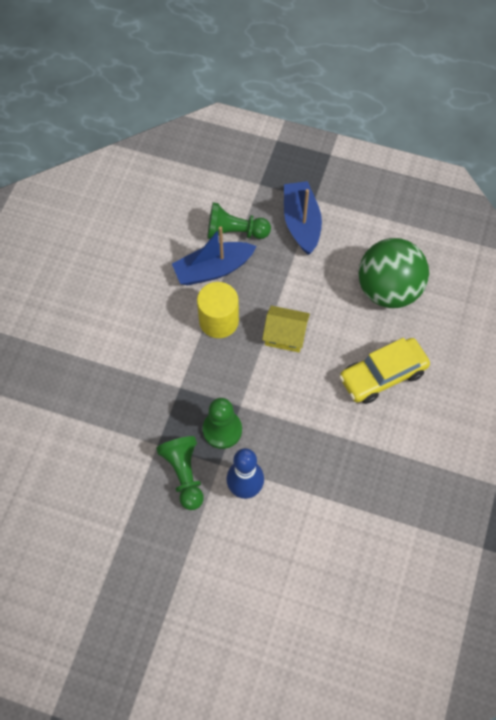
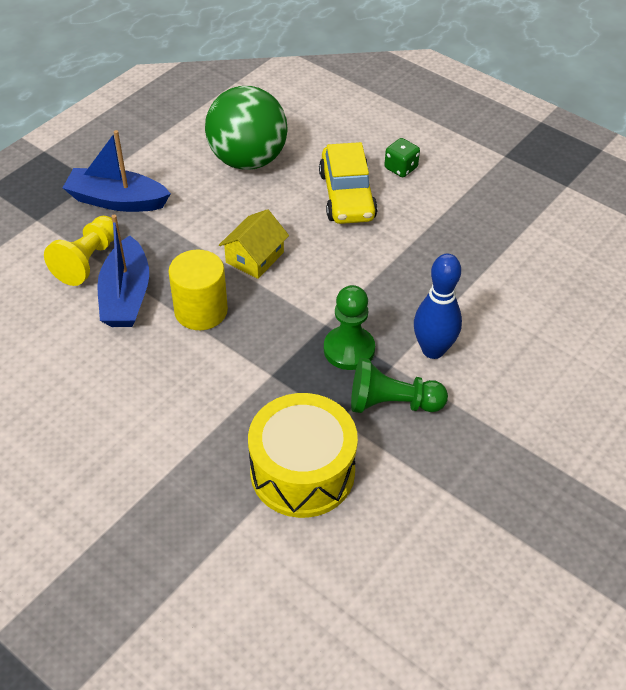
camera: 70 degrees left, 15 degrees down
green pawn [207,202,271,239] -> yellow pawn [44,216,114,286]
none -> yellow drum [248,393,358,518]
none -> green dice [384,138,420,177]

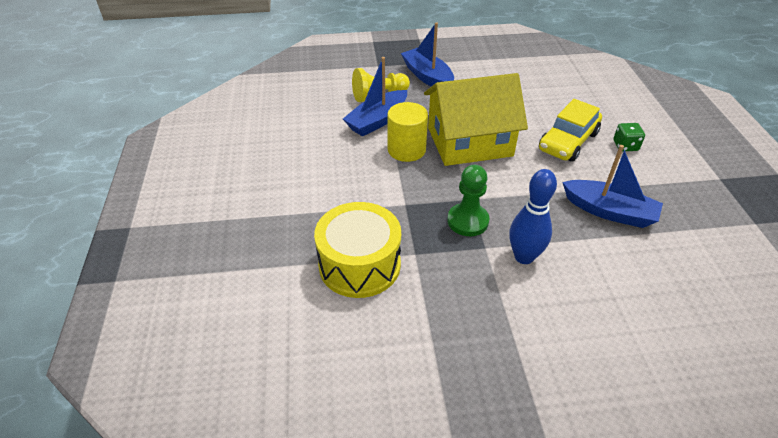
camera: 45 degrees right, 5 degrees down
green ball [205,86,288,170] -> none
yellow house [219,209,289,279] -> yellow house [424,73,528,166], size x2.10
green pawn [351,358,448,413] -> none
none -> blue boat [562,145,663,228]

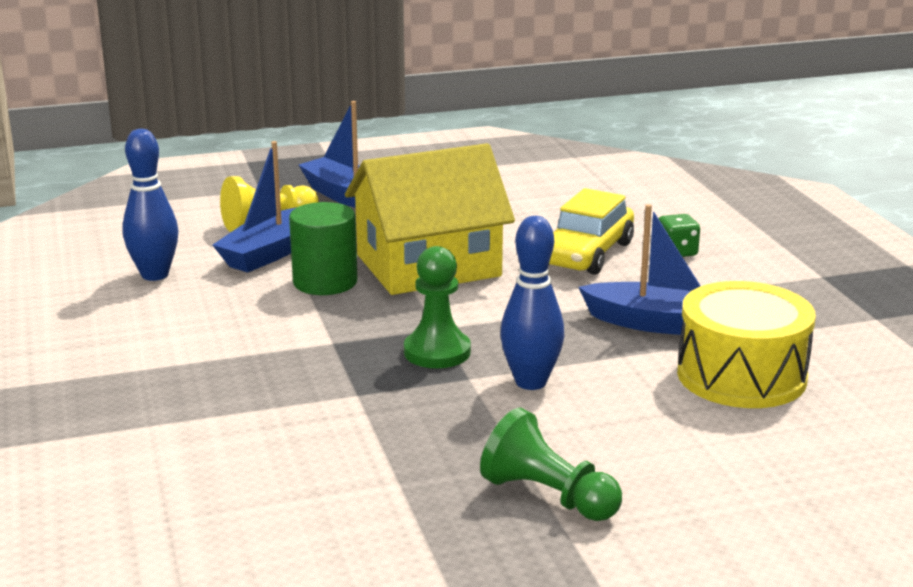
camera: 10 degrees left, 20 degrees down
yellow drum [314,202,401,298] -> yellow drum moved to [677,281,816,408]
yellow cylinder [387,102,428,162] -> green cylinder [289,202,357,295]
none -> blue bowling pin [122,129,179,281]
none -> green pawn [480,408,622,521]

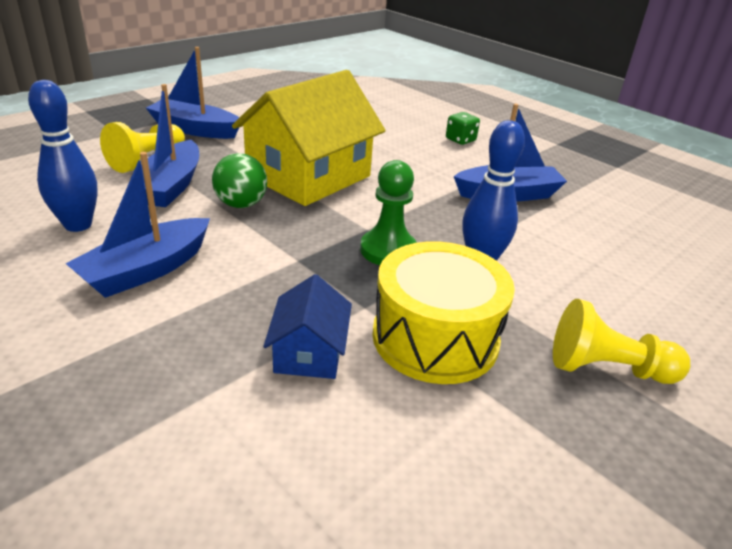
camera: 30 degrees left, 10 degrees up
green cylinder [289,202,357,295] -> green ball [212,153,267,208]
green pawn [480,408,622,521] -> yellow pawn [553,299,690,384]
yellow car [549,188,634,275] -> none
yellow drum [677,281,816,408] -> yellow drum moved to [373,241,515,384]
none -> blue boat [66,152,210,298]
none -> blue house [263,274,352,379]

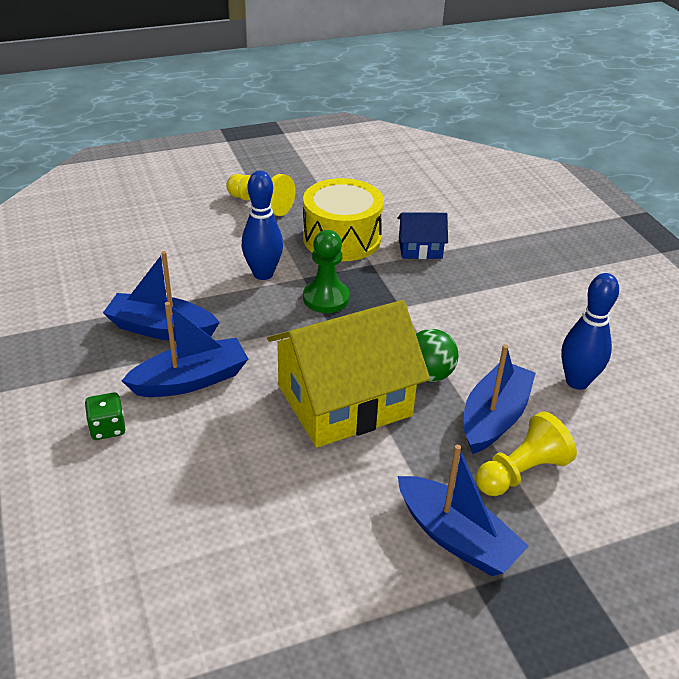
camera: 155 degrees left, 5 degrees up
blue boat [66,152,210,298] -> blue boat moved to [122,302,248,397]
blue house [263,274,352,379] -> blue house turned 60 degrees clockwise [397,212,448,259]

